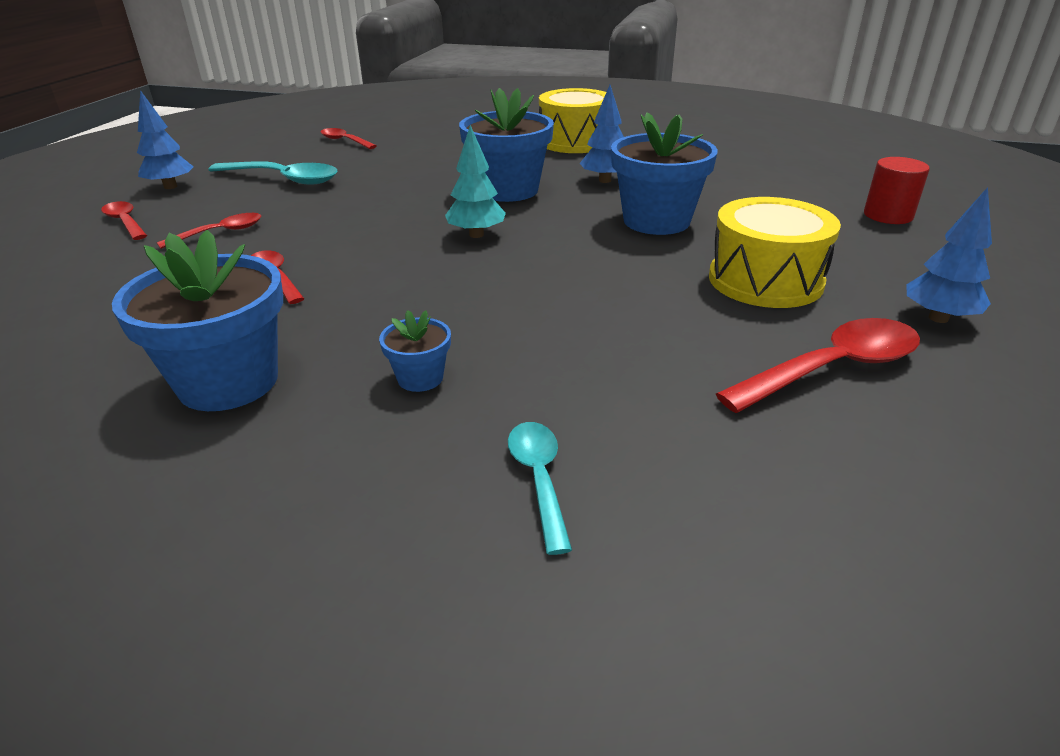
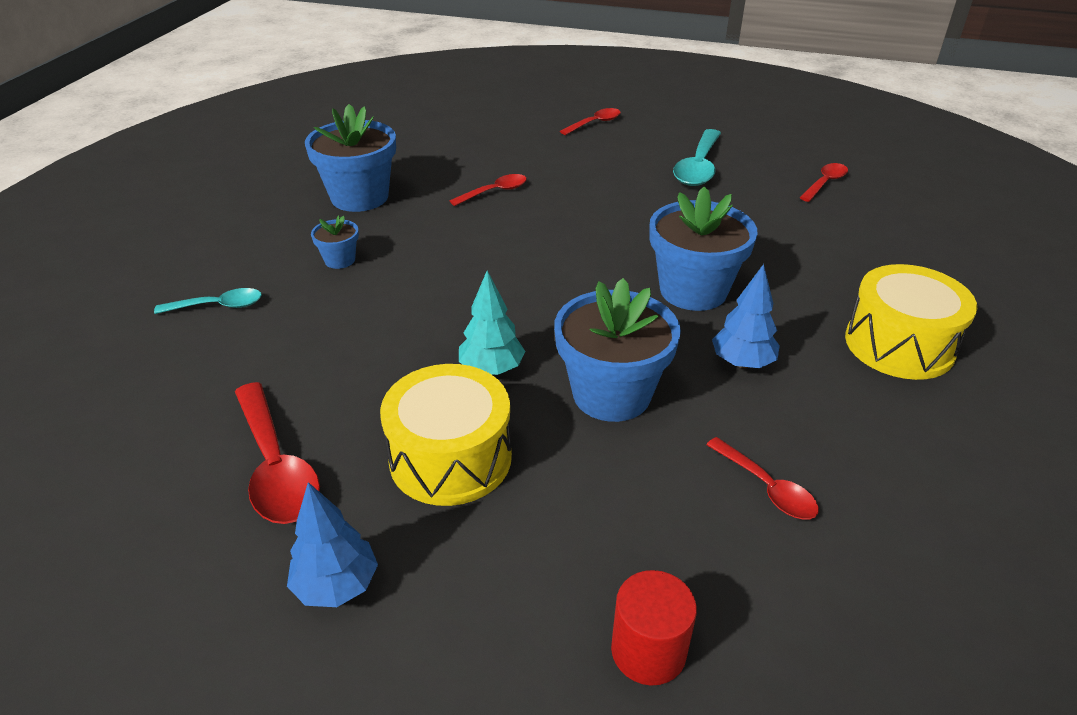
camera: 90 degrees right, 5 degrees up
blue tree [137,90,193,189] -> none
red spoon [157,213,261,249] -> red spoon moved to [706,437,819,520]
turquoise tree [445,125,506,238] -> turquoise tree moved to [459,271,525,375]

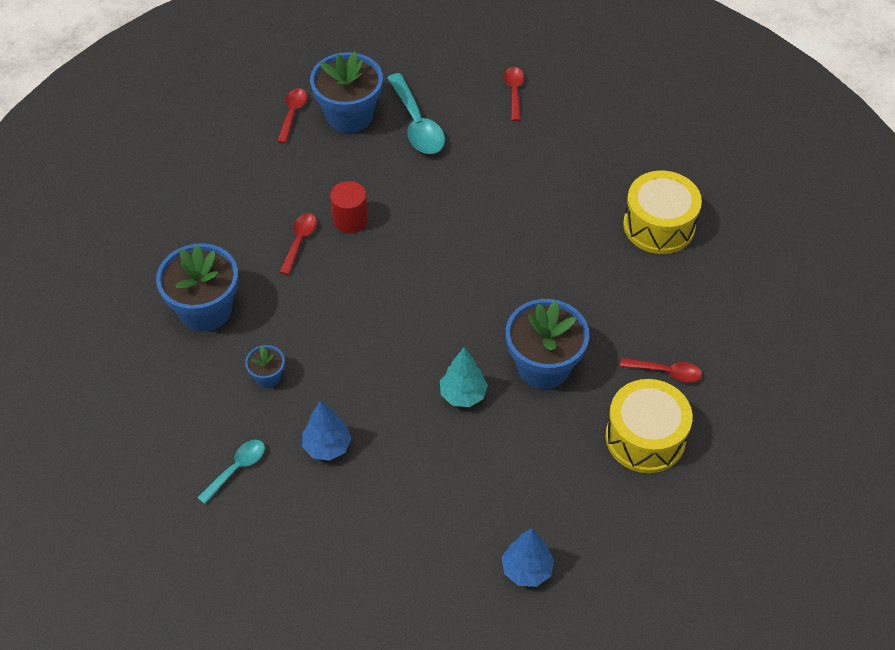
camera: 40 degrees left, 15 degrees up
red spoon [235,382,320,524] -> none
yellow drum [380,364,512,506] -> yellow drum moved to [606,379,693,473]
red cylinder [611,570,697,685] -> red cylinder moved to [330,181,368,233]
blue flower pot [649,186,758,311] -> blue flower pot moved to [310,51,383,133]
blue tree [712,264,780,368] -> blue tree moved to [302,400,351,461]

